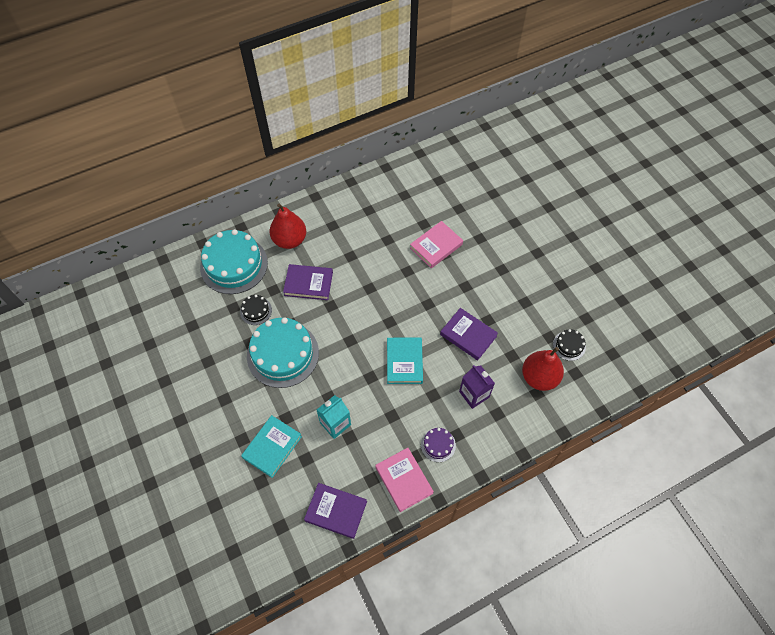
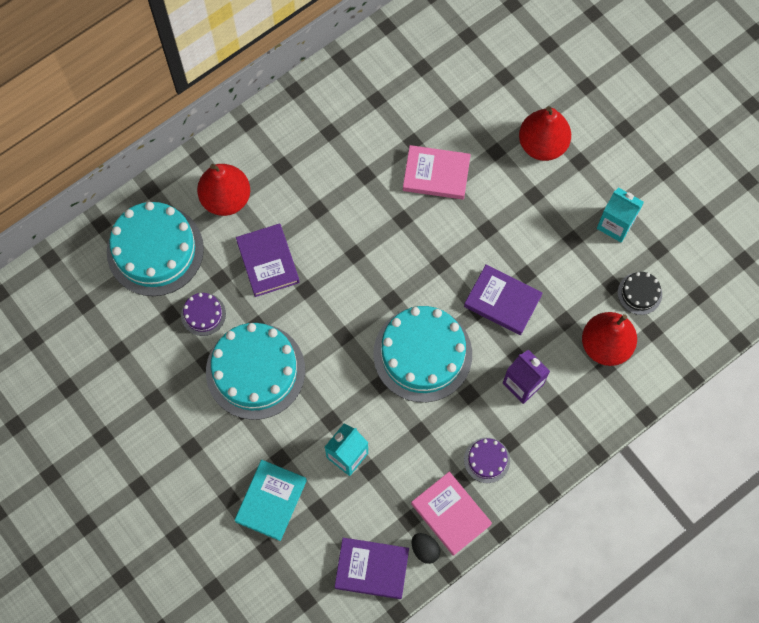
camera: 10 degrees left, 10 degrees up
black cake [240,295,272,325] -> purple cake [181,293,226,336]
purple book [283,264,333,300] -> purple book turned 75 degrees clockwise [236,223,300,297]
turquoise book [387,338,423,384] -> turquoise cake [373,306,472,402]
pink book [410,221,463,268] -> pink book turned 60 degrees clockwise [403,145,471,200]
none -> black egg [412,533,440,564]
none -> red pear [519,106,571,161]
none -> turquoise carton [597,187,644,242]

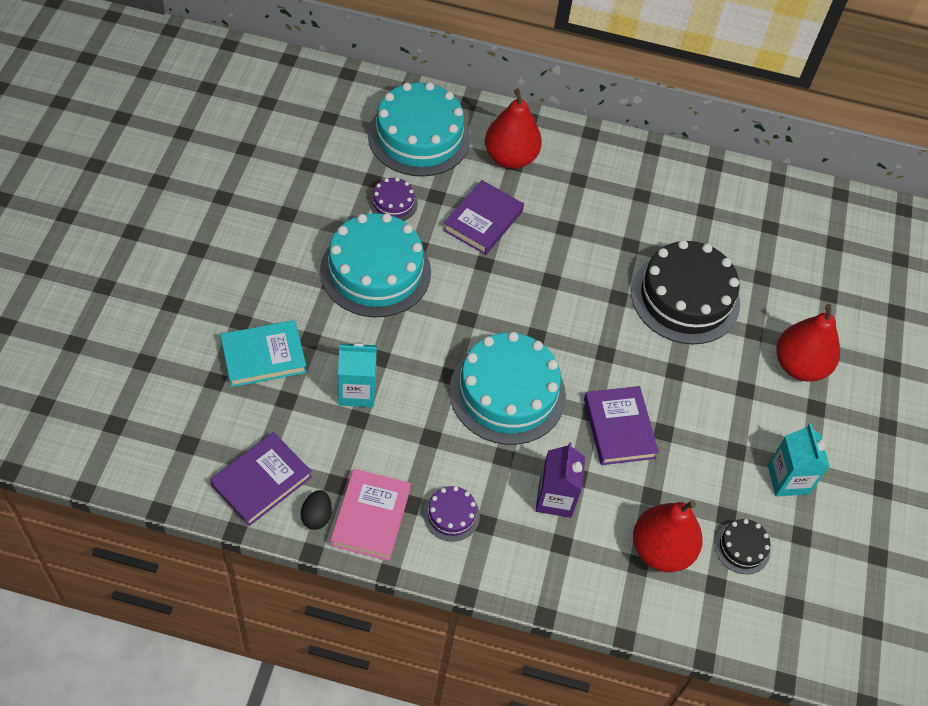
camera: 45 degrees right, 15 degrees down
purple book [335,538,409,599] -> purple book turned 75 degrees clockwise [210,432,312,526]
pink book [403,145,471,200] -> black cake [631,240,740,344]

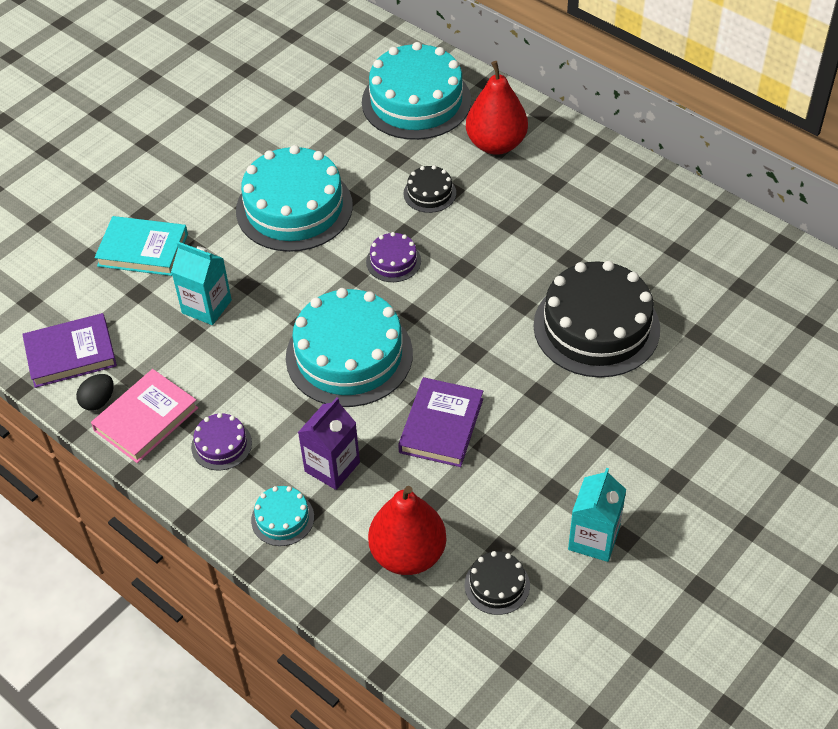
camera: 35 degrees right, 5 degrees down
purple cake [369,177,418,221] -> purple cake moved to [366,232,421,282]
purple book [443,180,524,255] -> black cake [403,165,456,213]
red pear [776,304,840,382] -> none
none -> turquoise cake [251,486,314,546]

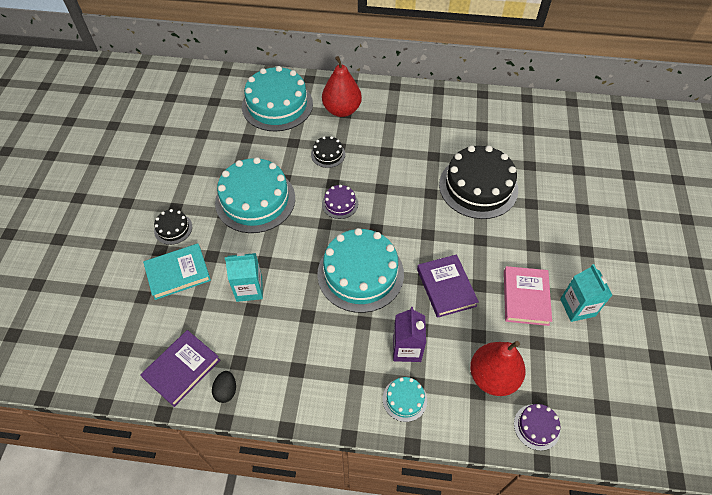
camera: 35 degrees left, 5 degrees up
pink book [91,369,198,463] -> pink book moved to [504,266,552,326]
purple cake [191,413,252,471] -> purple cake moved to [514,404,560,451]
black cake [465,551,530,615] -> black cake moved to [154,209,192,245]

